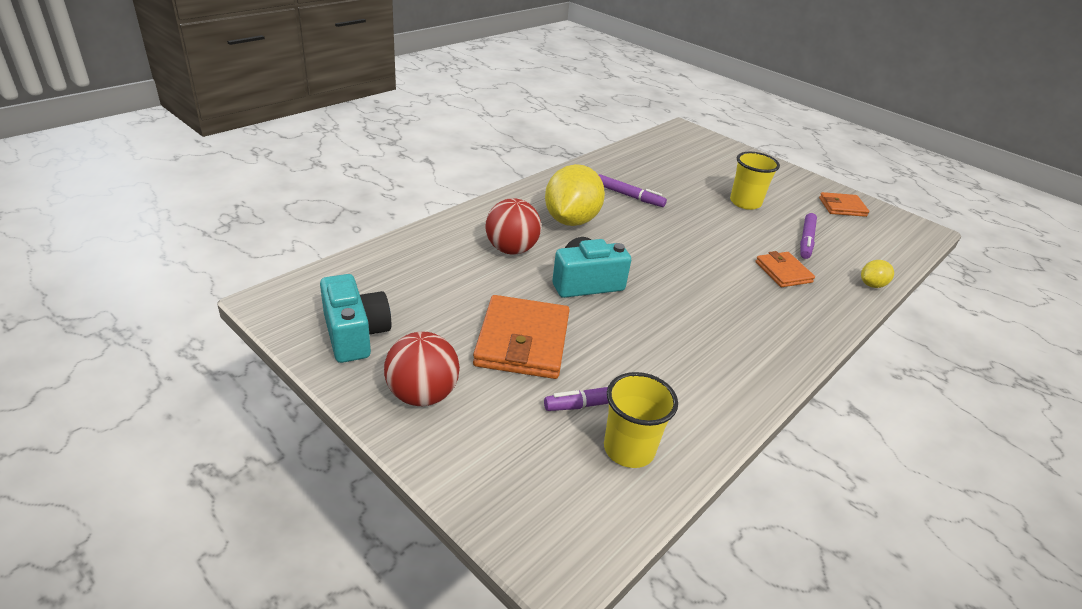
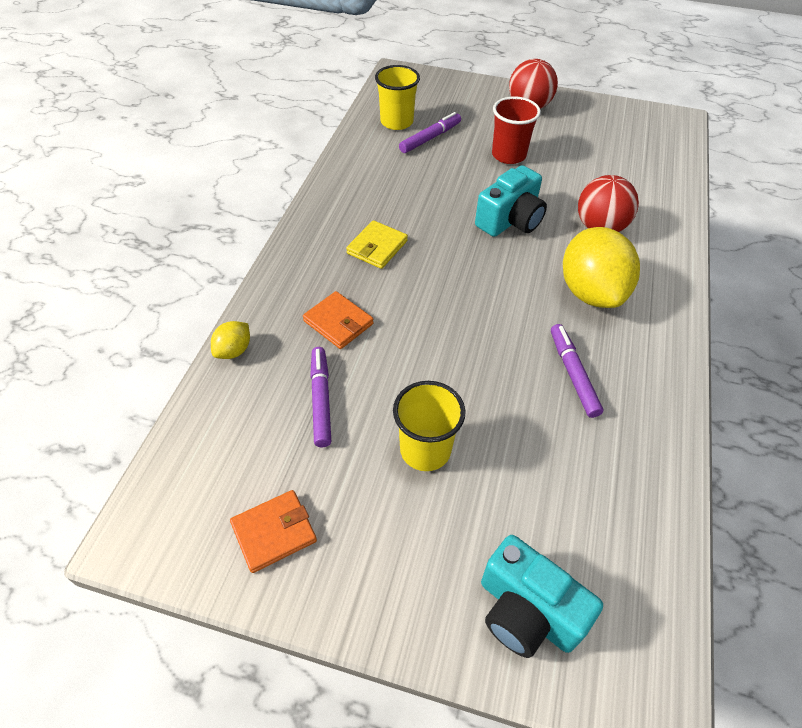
camera: 155 degrees right, 15 degrees up
turquoise camera [320,274,391,363] -> turquoise camera moved to [481,535,603,658]
orange wallet [473,295,570,379] -> red cup [492,96,541,164]
purple marker [599,174,667,207] -> purple marker turned 75 degrees clockwise [551,324,603,418]
none -> yellow wallet [346,220,408,269]

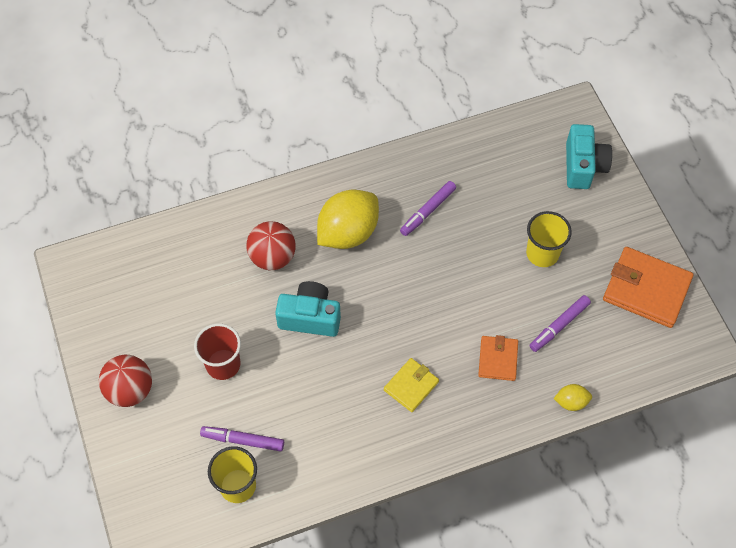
camera: 125 degrees left, 10 degrees up
orange wallet [230,490,317,573] -> orange wallet [603,247,693,328], size x1.75
yellow wallet [346,220,408,269] -> yellow wallet turned 45 degrees counterclockwise [384,358,439,412]

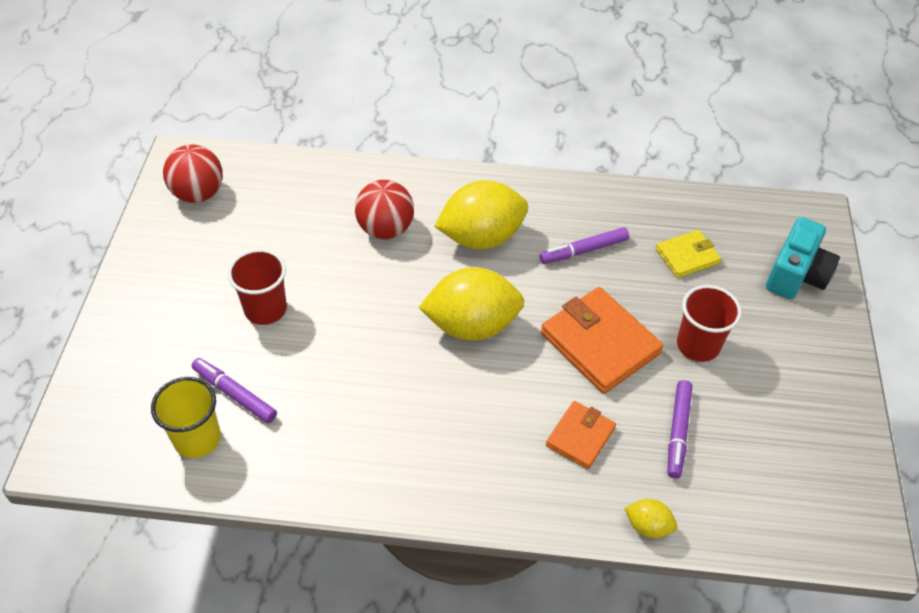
camera: 25 degrees right, 10 degrees down
red ball [99,355,152,407] -> red ball moved to [163,144,223,203]
turquoise camera [275,281,341,337] -> none
yellow wallet [384,358,439,412] -> yellow wallet moved to [656,230,721,278]
yellow cup [526,211,572,267] -> red cup [677,285,742,362]
purple marker [529,295,591,352] -> purple marker turned 60 degrees counterclockwise [668,380,692,479]
orange wallet [603,247,693,328] -> orange wallet moved to [541,287,663,394]
none -> yellow lemon [418,267,524,341]

